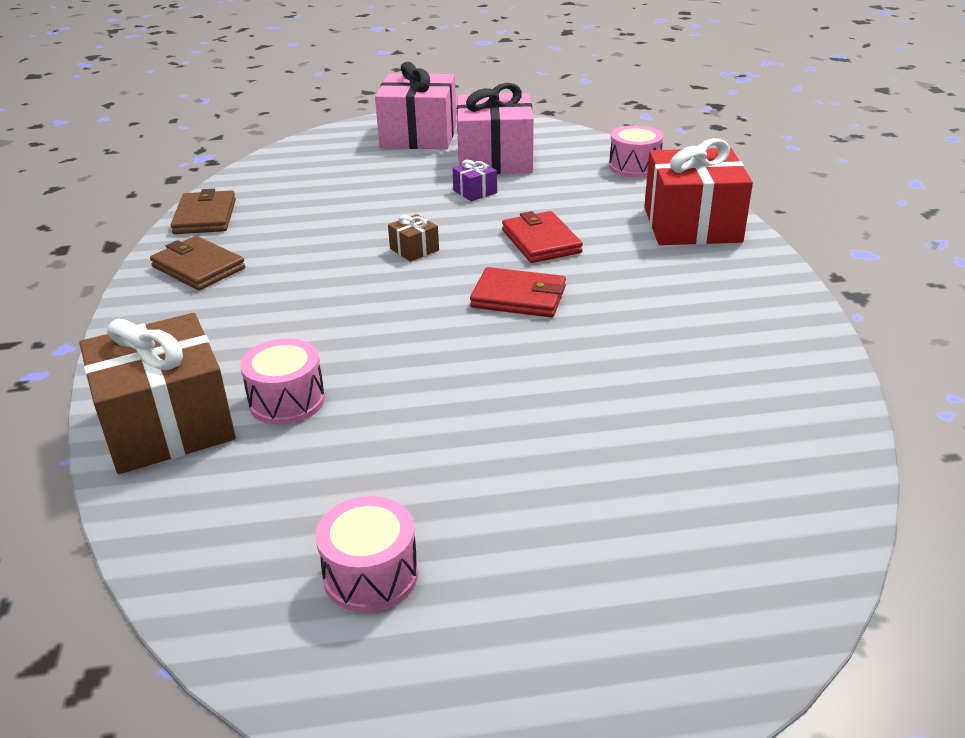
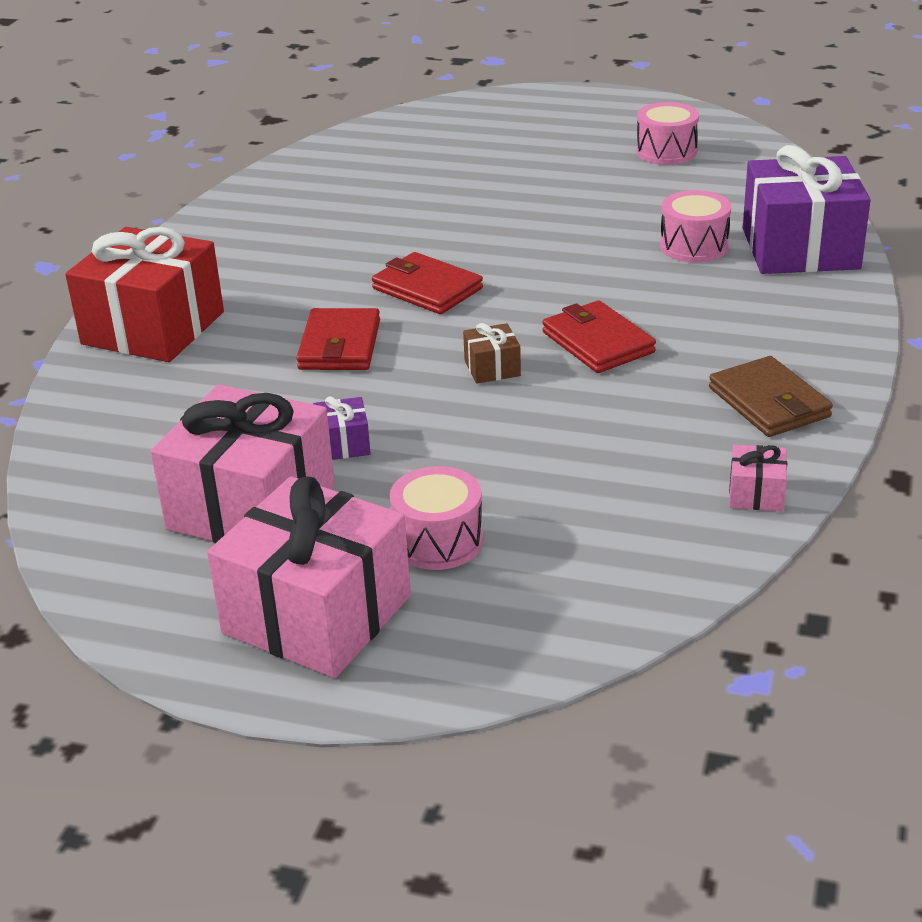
camera: 155 degrees left, 0 degrees up
brown gift [79,313,236,474] -> purple gift [743,145,871,274]
brown wallet [171,189,236,234] -> pink gift [729,445,787,511]
pink drum [609,125,663,178] -> pink drum moved to [390,466,483,570]
none -> red wallet [542,300,656,373]

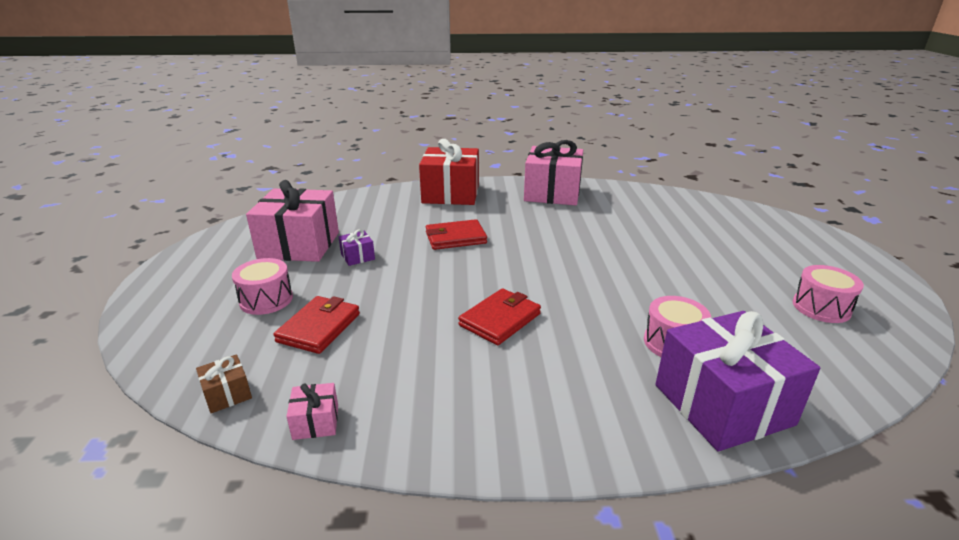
camera: 70 degrees right, 5 degrees down
pink gift [207,476,411,678] -> pink gift moved to [524,140,583,205]
red wallet [372,252,483,314] -> red wallet moved to [273,296,360,354]
brown gift [463,323,521,384] -> brown gift moved to [196,354,252,413]
brown wallet [709,356,833,437] -> none

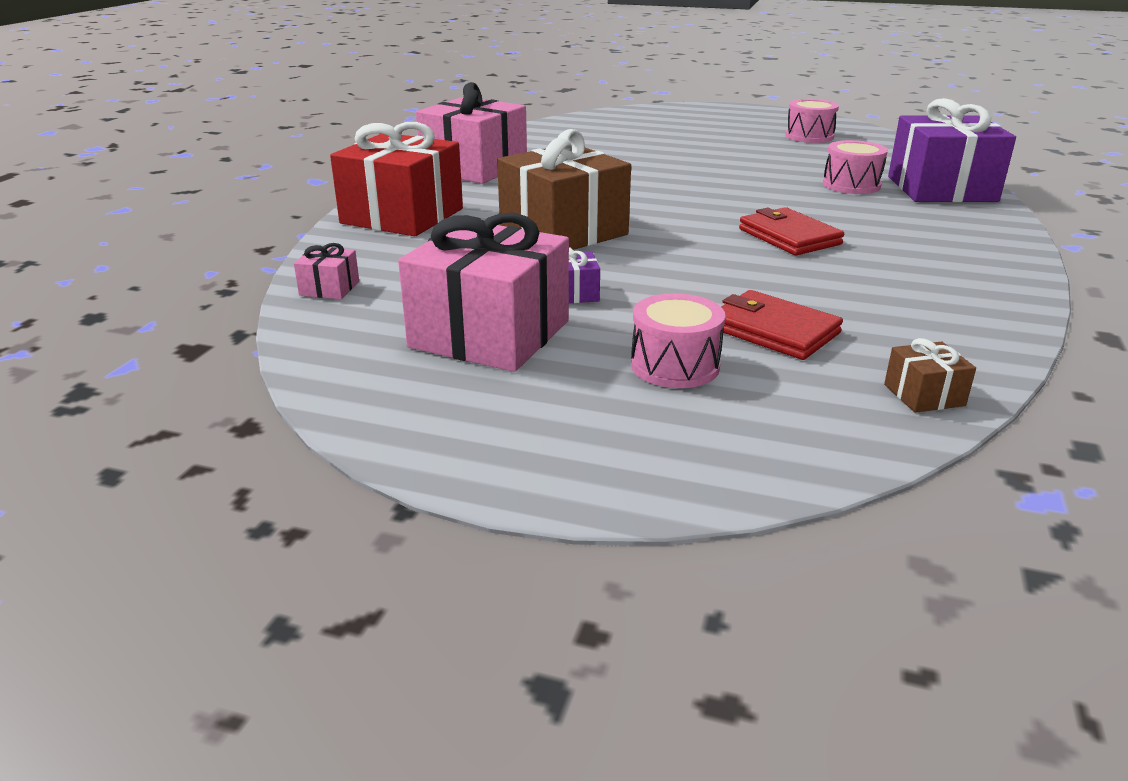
camera: 70 degrees left, 0 degrees up
pink gift [286,383,338,440] -> pink gift moved to [294,243,359,299]
red wallet [426,219,487,250] -> brown gift [497,129,631,250]

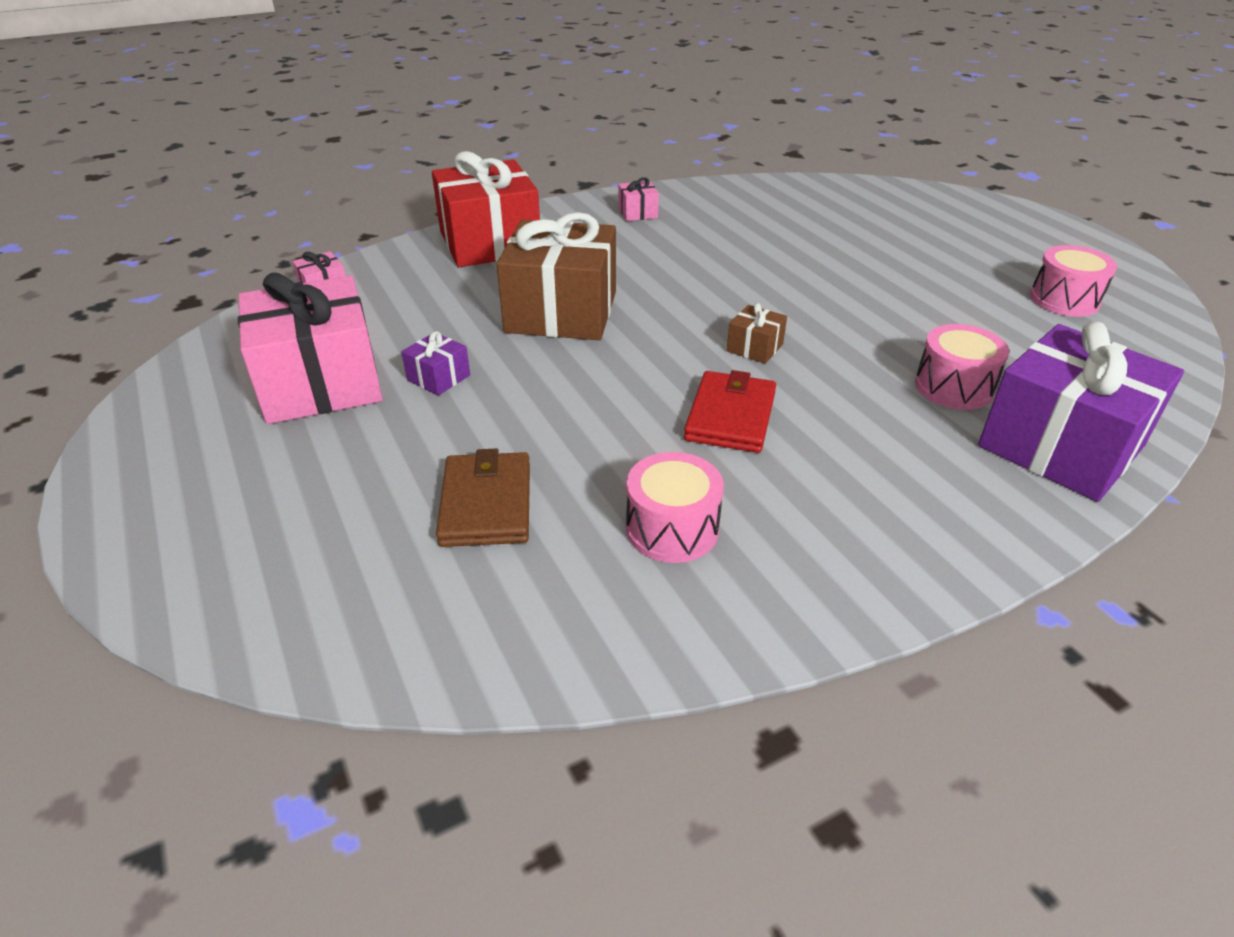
camera: 45 degrees right, 10 degrees up
pink gift [416,82,527,184] -> pink gift [619,177,659,221], size x0.42
pink drum [631,293,725,388] -> pink drum moved to [626,452,724,563]
red wallet [721,290,843,360] -> brown wallet [436,449,530,547]
brown gift [884,338,976,413] -> brown gift moved to [727,303,787,364]

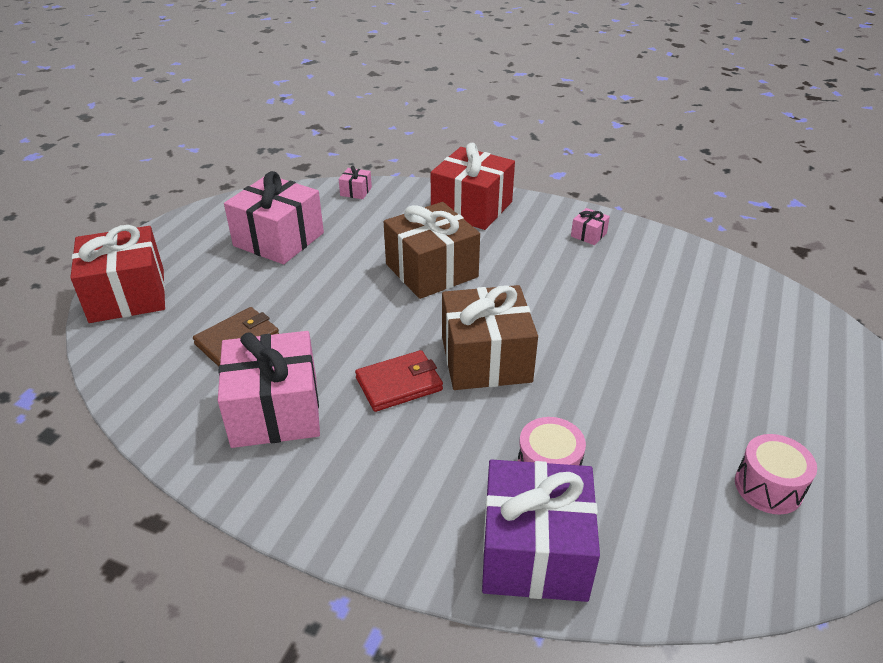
camera: 50 degrees right, 0 degrees up
purple gift [401,331,470,396] -> none
pink drum [626,452,724,563] -> pink gift [218,331,320,448]
brown gift [727,303,787,364] -> brown gift [442,285,538,390], size x2.40
none -> red gift [70,225,165,323]

